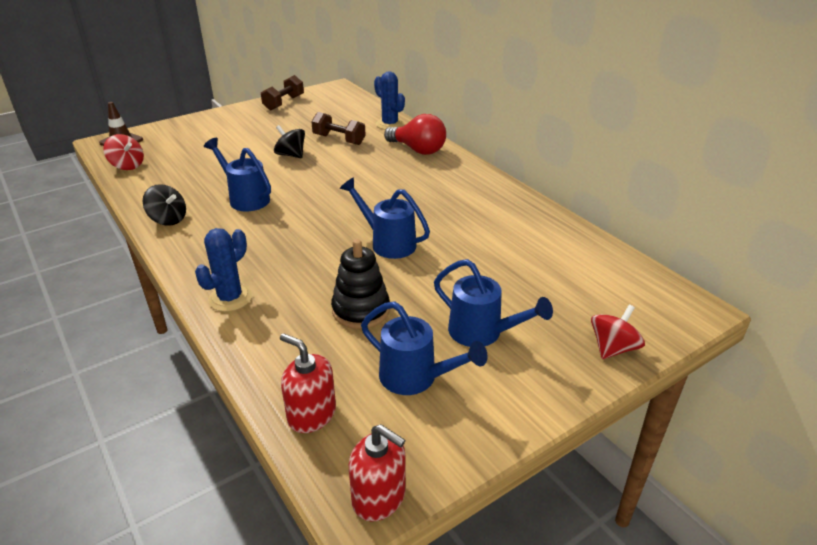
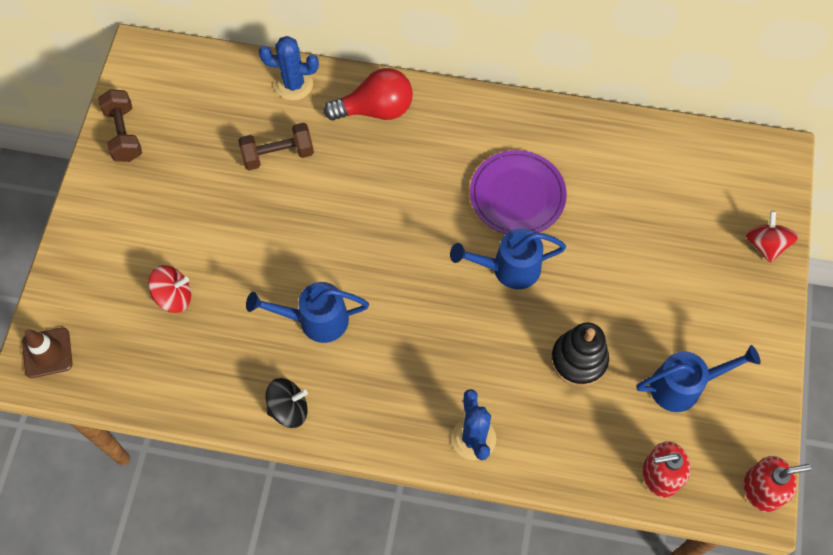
camera: 45 degrees left, 30 degrees up
red spinning top [103,134,144,170] -> red spinning top moved to [148,265,191,313]
black spinning top [274,125,305,158] -> none
blue watering can [434,259,553,347] -> none
none -> purple plate [470,150,567,234]

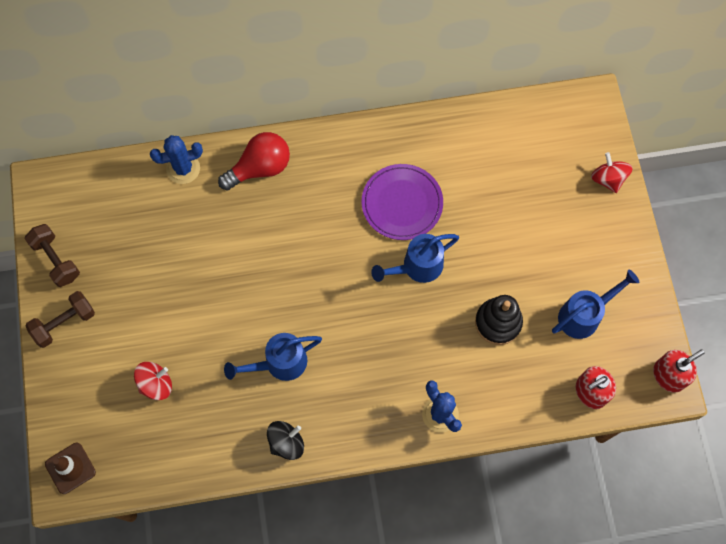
camera: 20 degrees left, 5 degrees up
brown dumbbell [238,123,314,170] -> brown dumbbell moved to [25,291,95,348]

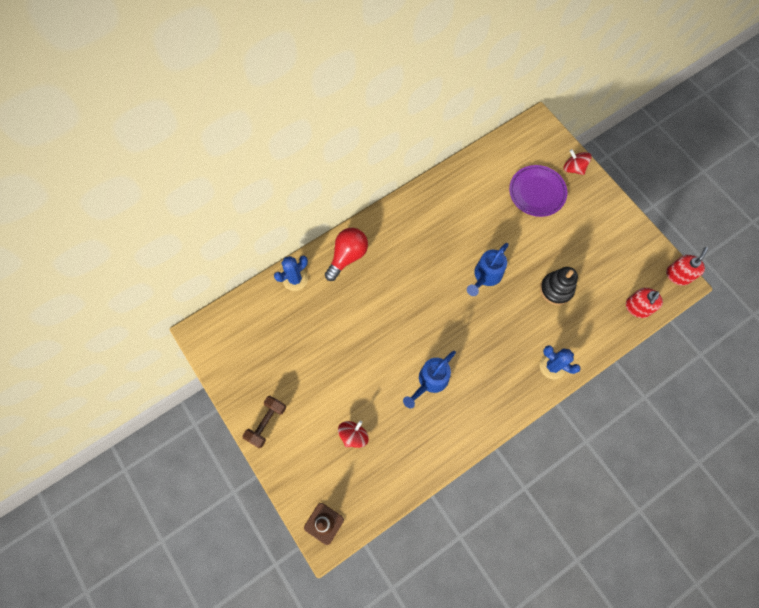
camera: 25 degrees left, 0 degrees up
brown dumbbell [24,224,80,287] -> none
black spinning top [267,421,304,460] -> none
purple plate [361,164,443,240] -> purple plate moved to [509,165,567,217]
blue watering can [552,270,639,339] -> none

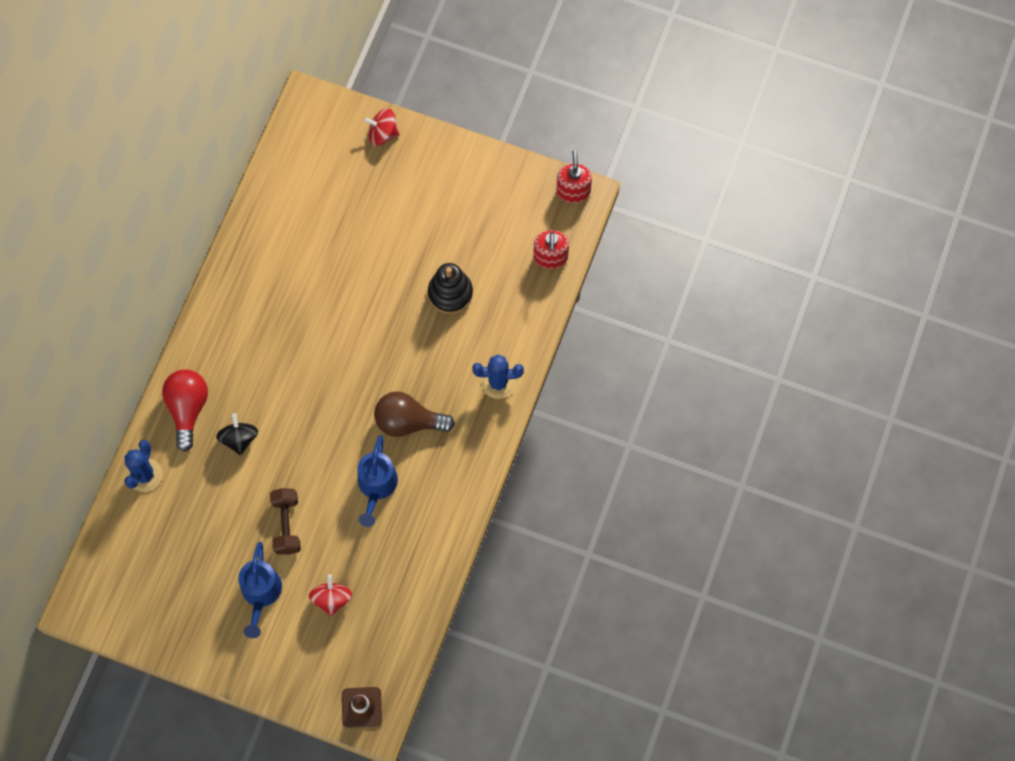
camera: 35 degrees left, 0 degrees up
brown dumbbell [243,396,286,448] -> brown dumbbell moved to [270,488,301,555]
blue watering can [467,243,509,296] -> blue watering can moved to [238,542,282,638]
purple plate [509,165,567,217] -> none
none -> black spinning top [216,413,258,455]
none -> brown light bulb [374,391,455,437]

